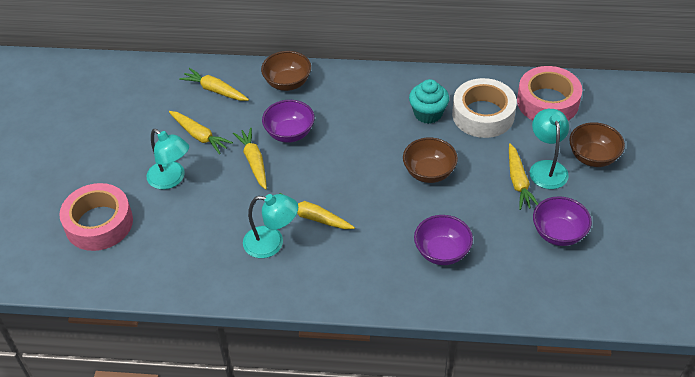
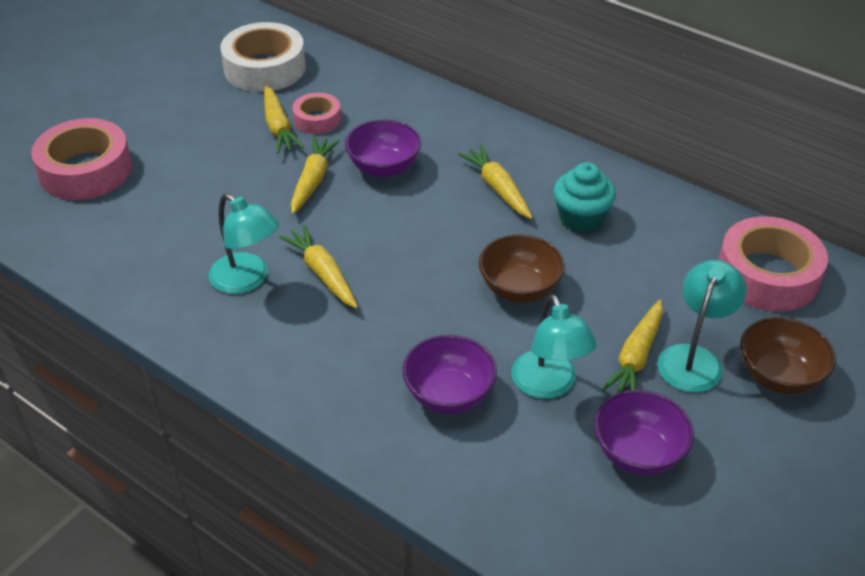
camera: 30 degrees right, 5 degrees down
turquoise lamp [147,129,189,189] -> turquoise lamp moved to [511,294,597,399]
yellow carrot [179,68,249,101] -> yellow carrot moved to [458,145,533,219]
brown bowl [261,51,311,91] -> none
white tape [452,78,517,138] -> white tape moved to [221,22,306,92]
none -> pink tape [292,93,341,134]

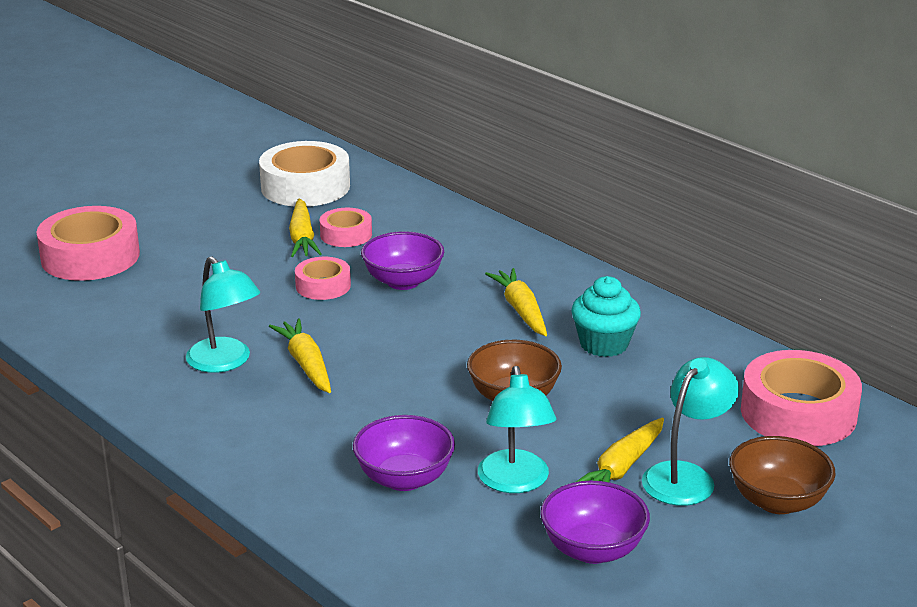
camera: 10 degrees right, 15 degrees down
yellow carrot [291,136,340,214] -> pink tape [295,257,351,300]

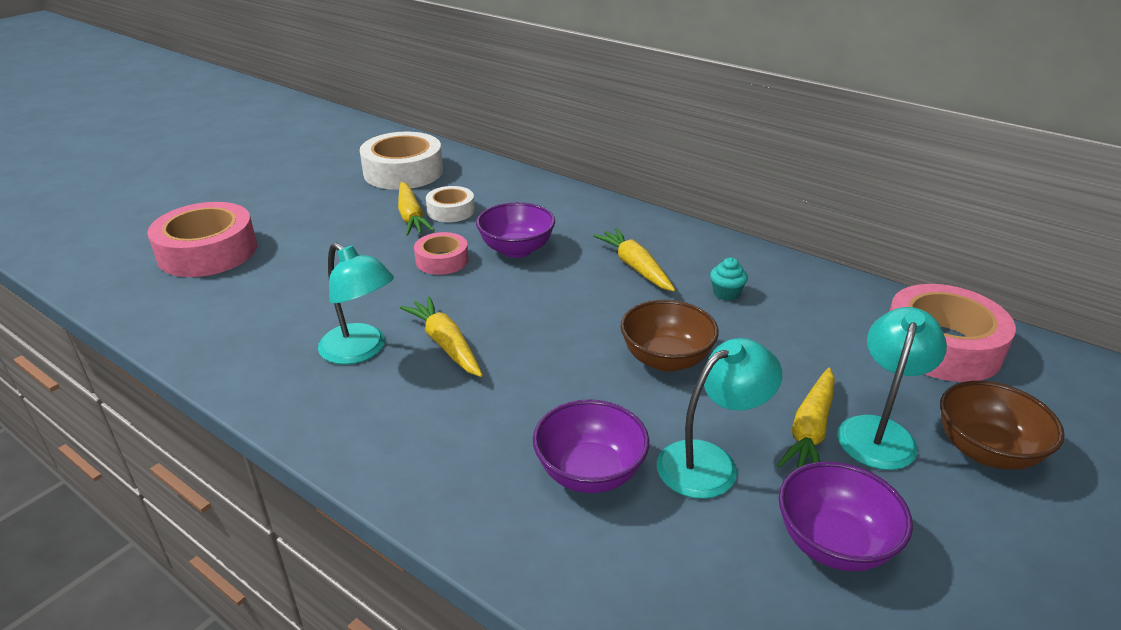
camera: 10 degrees left, 5 degrees up
pink tape [320,208,372,247] -> white tape [426,186,475,222]
turquoise lamp [478,366,556,493] -> turquoise lamp turned 105 degrees counterclockwise [657,338,782,499]
turquoise cupcake [571,276,641,357] -> turquoise cupcake [710,258,748,301], size x0.56

